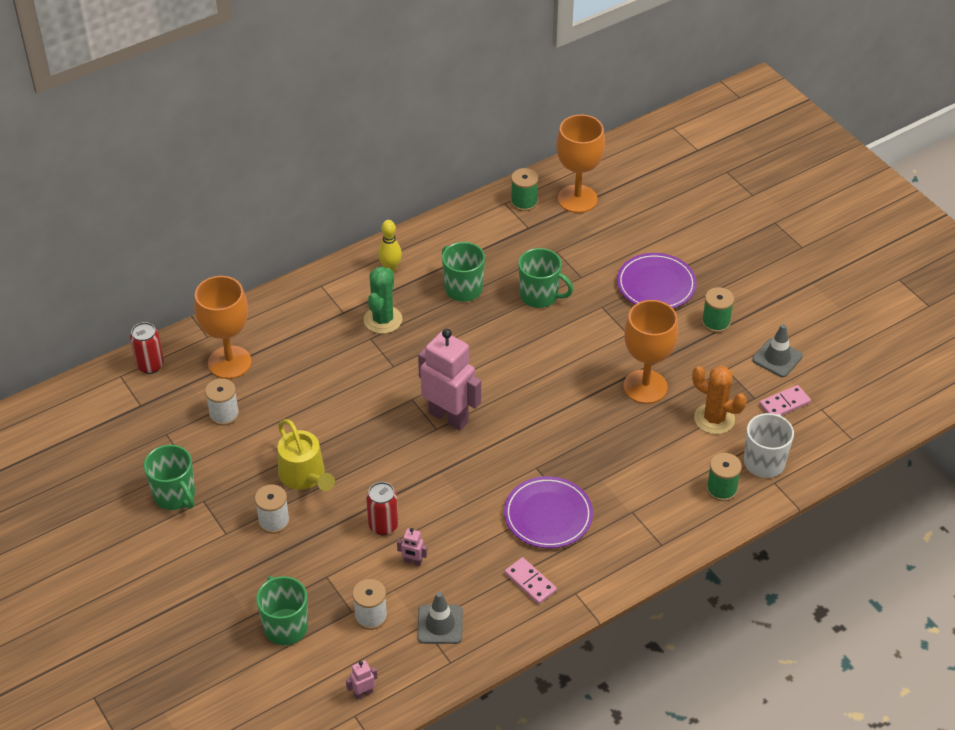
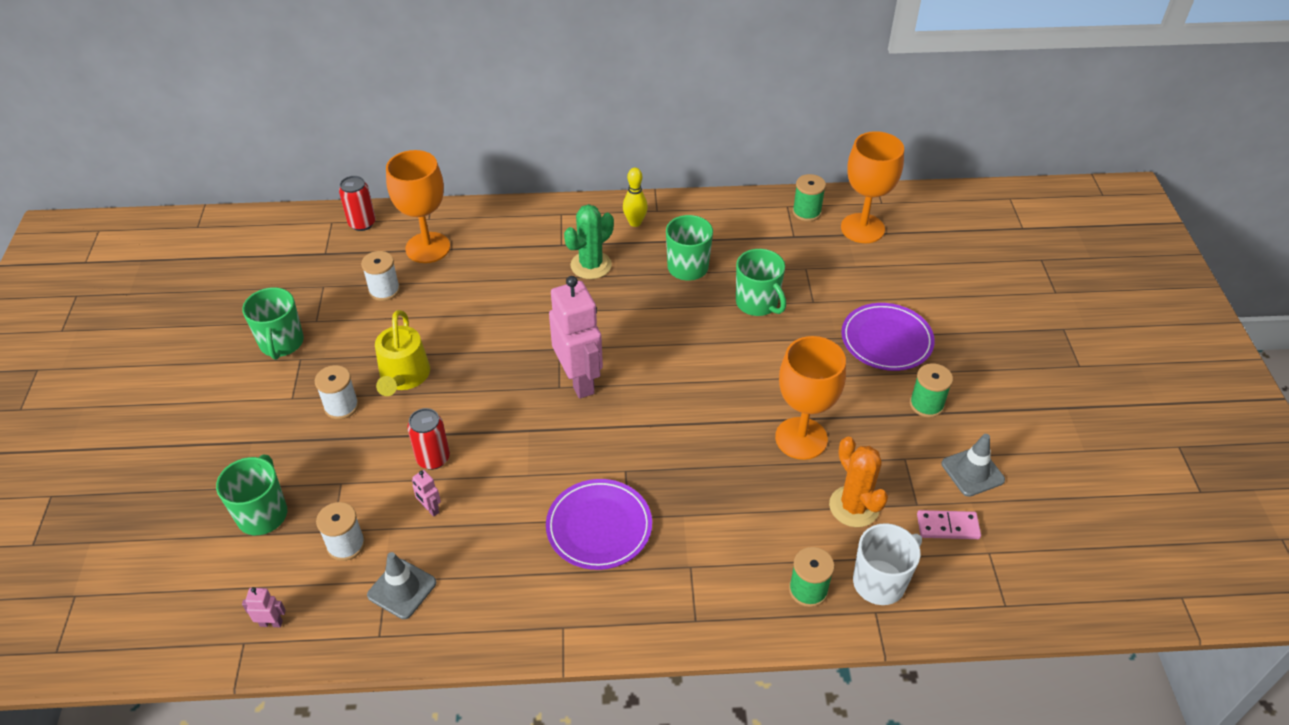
camera: 30 degrees right, 0 degrees up
pink domino [505,557,557,604] -> none

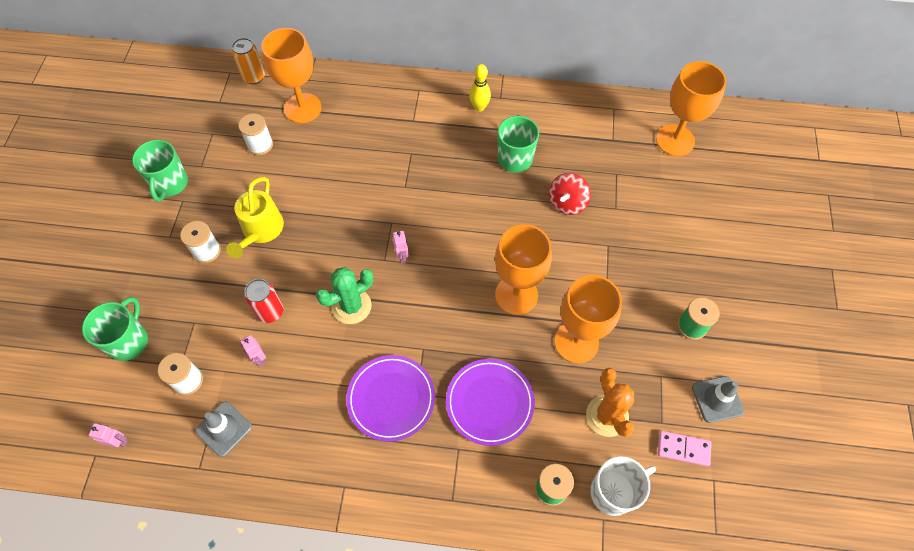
camera: 10 degrees right, 15 degrees up
red can [339,176,376,231] -> orange can [232,38,265,84]
pink robot [549,276,603,399] -> pink robot [393,231,409,264], size x0.40
green cactus [564,204,614,279] -> green cactus moved to [316,267,373,324]
green mug [736,249,786,316] -> red spinning top [549,173,591,215]
green spool [793,174,826,222] -> none
purple plate [841,303,935,371] -> purple plate moved to [446,359,535,446]
none -> orange goblet [495,224,552,315]

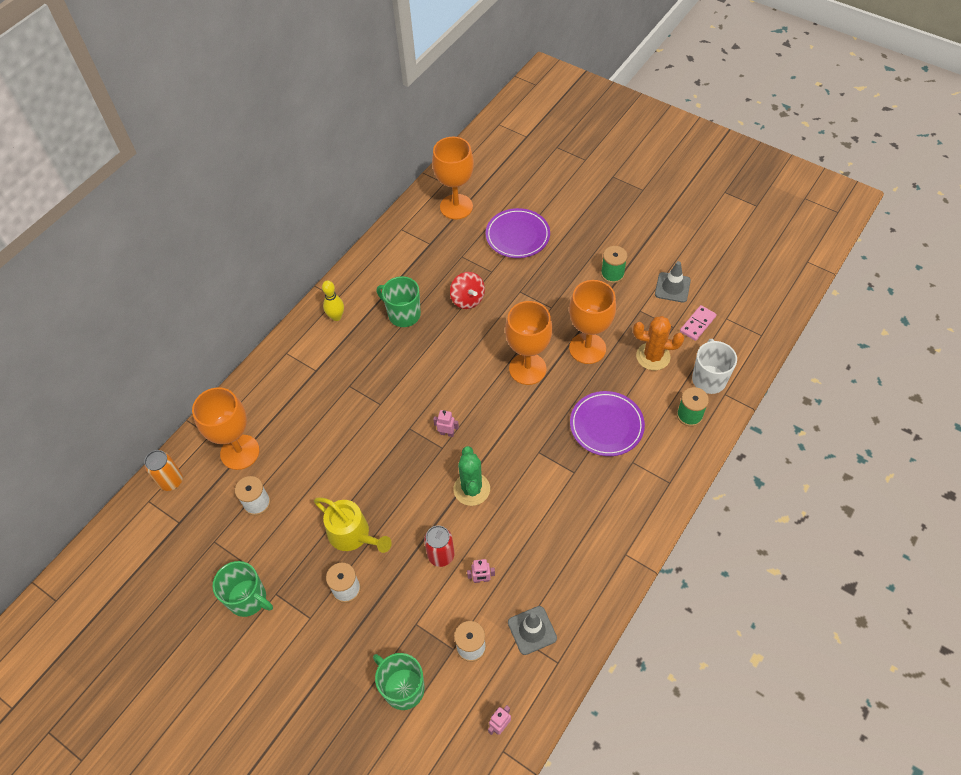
camera: 60 degrees left, 5 degrees down
purple plate [346,355,435,442] -> purple plate moved to [485,208,550,258]

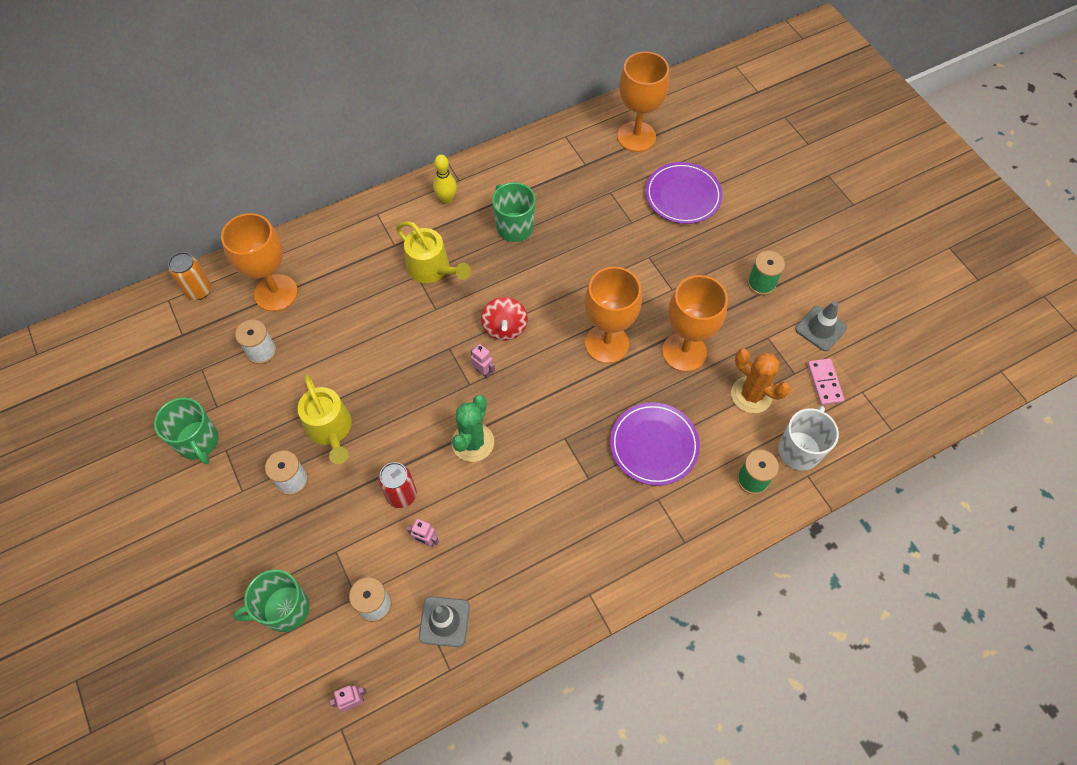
camera: 25 degrees right, 5 degrees up
green mug [373,653,425,710] -> green mug turned 90 degrees counterclockwise [233,570,310,632]
red spinning top [450,272,485,309] -> red spinning top moved to [481,297,528,341]
pink domino [680,305,717,341] -> pink domino turned 75 degrees counterclockwise [807,358,844,405]
none -> yellow watering can [396,221,471,283]

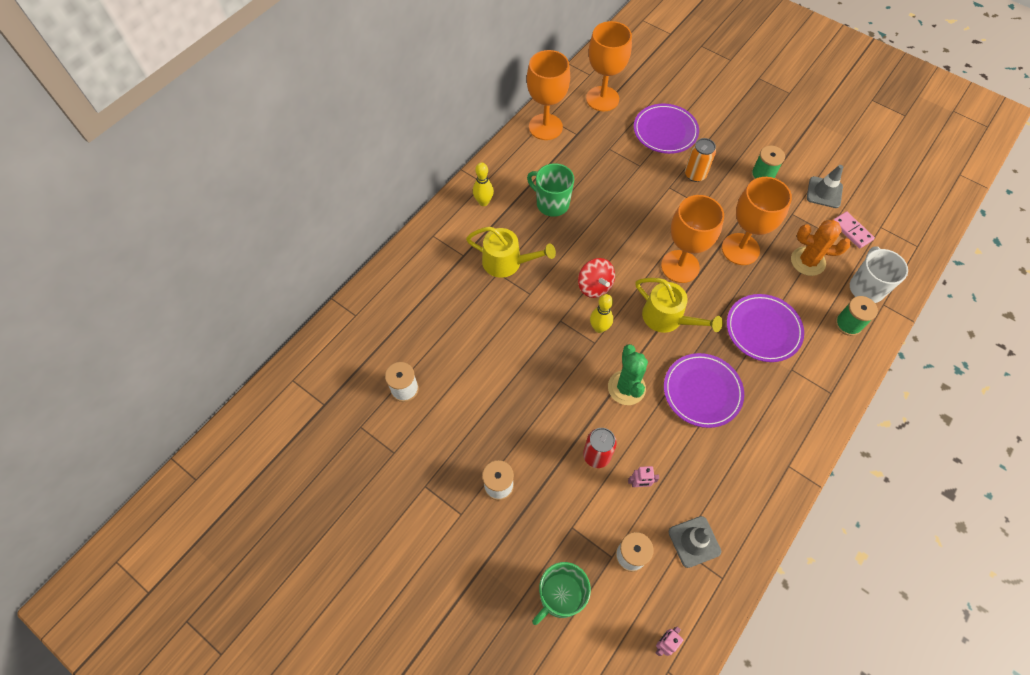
camera: 25 degrees left, 0 degrees up
green mug [154,398,218,464] -> none
orange can [168,252,211,300] -> orange can moved to [685,138,716,182]
orange goblet [221,213,298,311] -> orange goblet moved to [527,50,570,140]
yellow watering can [298,374,352,464] -> yellow watering can moved to [636,278,723,333]
pink robot [471,344,495,378] -> yellow bowling pin [590,294,613,333]
none -> purple plate [664,353,744,428]

